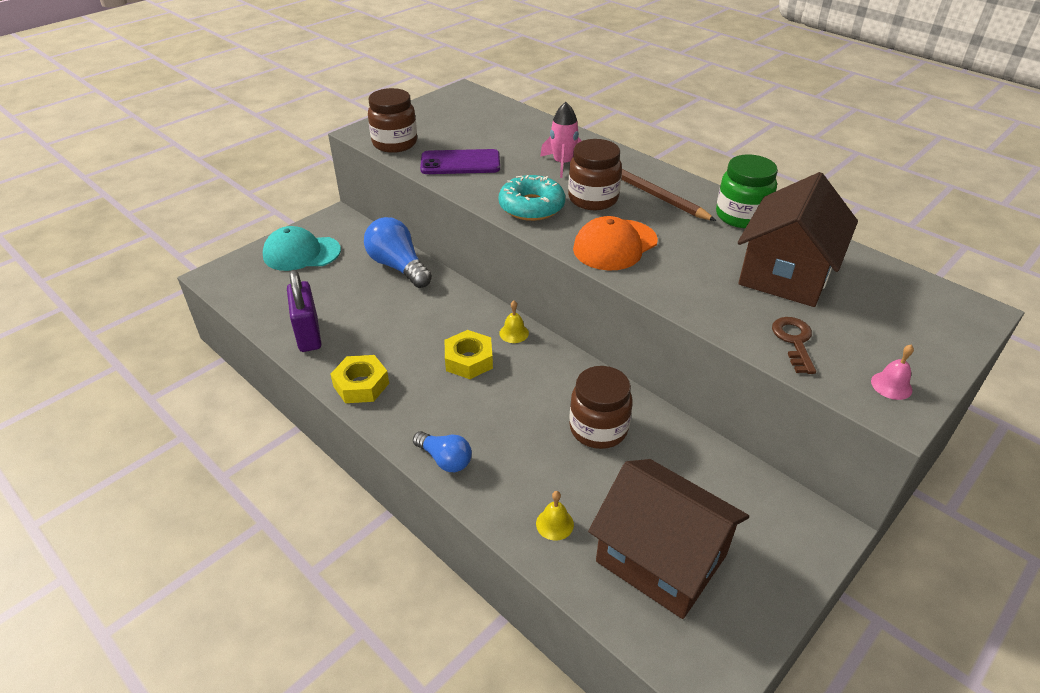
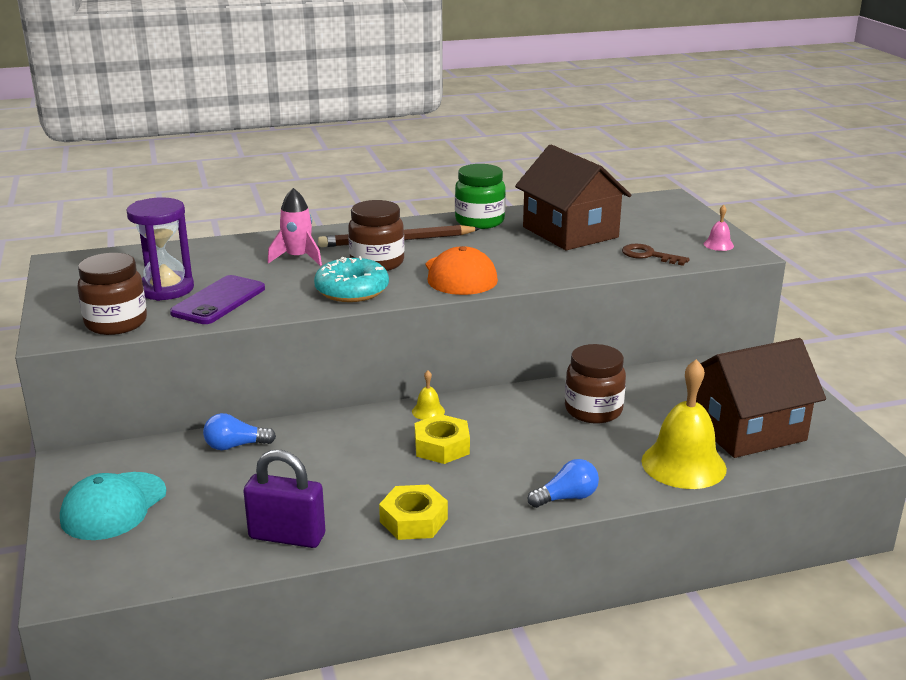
camera: 60 degrees left, 15 degrees down
blue light bulb [364,217,432,288] -> blue light bulb [203,413,276,450], size x0.60
yellow bell [536,491,574,541] -> yellow bell [641,359,727,489], size x2.32
none -> purple hourglass [127,197,194,301]

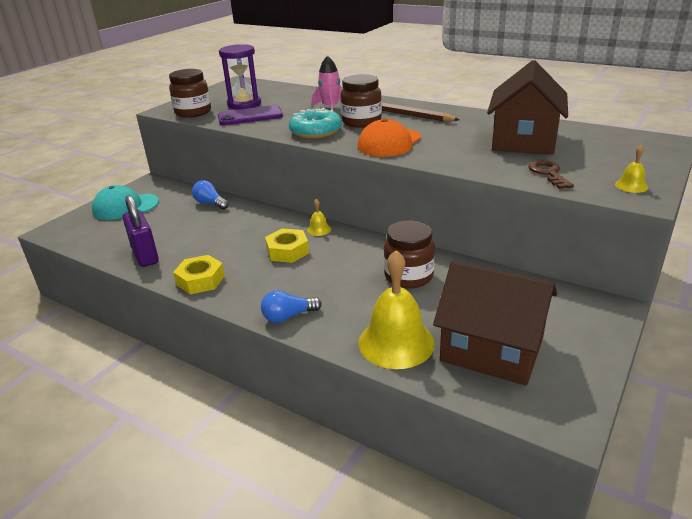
camera: 50 degrees right, 5 degrees up
green jar [455,164,506,229] -> none
blue light bulb [528,459,599,508] -> blue light bulb turned 135 degrees clockwise [261,290,322,323]
pink bell [704,205,734,251] -> yellow bell [615,145,648,193]

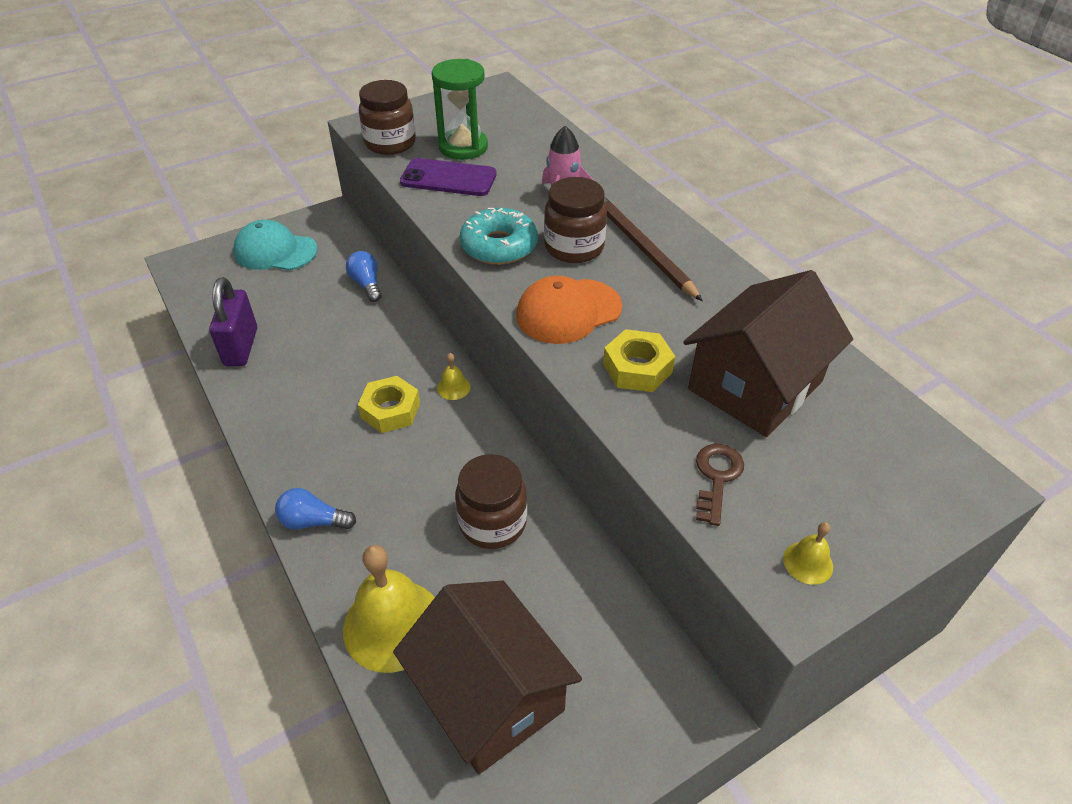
camera: 25 degrees right, 15 degrees up
yellow nut [173,255,225,294] -> yellow nut moved to [603,329,675,392]
purple hourglass [219,44,261,110] -> green hourglass [432,59,488,160]

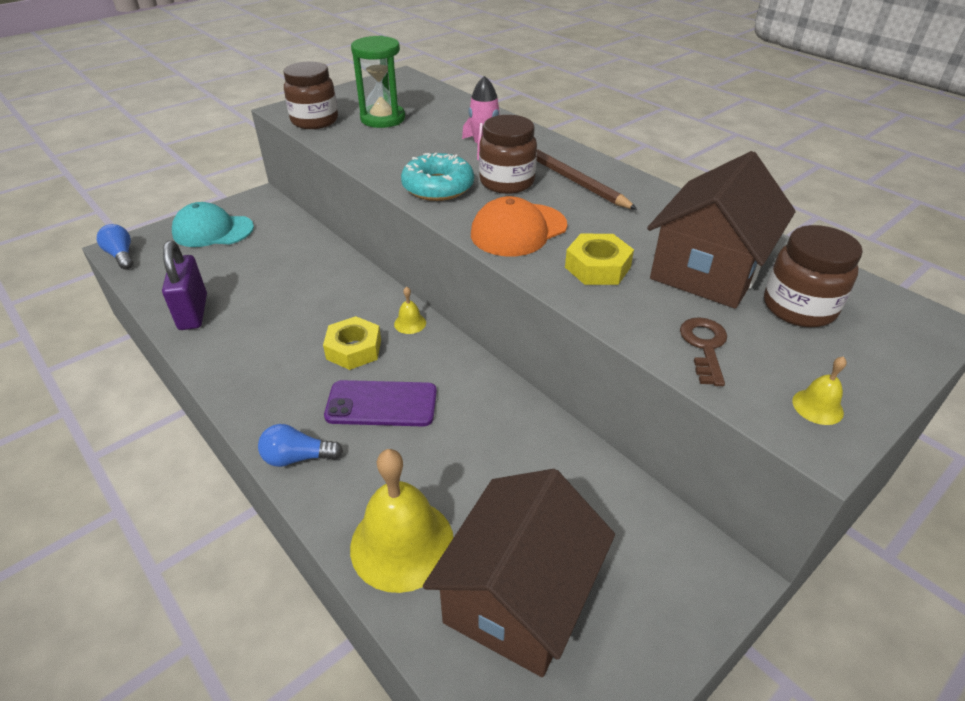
camera: 10 degrees left, 5 degrees down
blue light bulb [346,251,382,302] -> blue light bulb moved to [97,224,133,269]
brown house [393,581,582,774] -> brown house turned 75 degrees clockwise [423,469,615,677]
purple phone [400,158,497,196] -> purple phone moved to [324,380,437,426]
brown jar [455,454,527,549] -> brown jar moved to [764,225,863,327]

